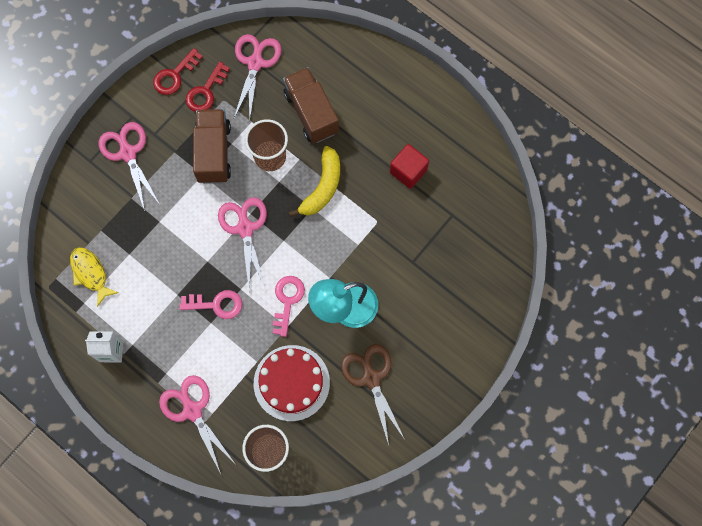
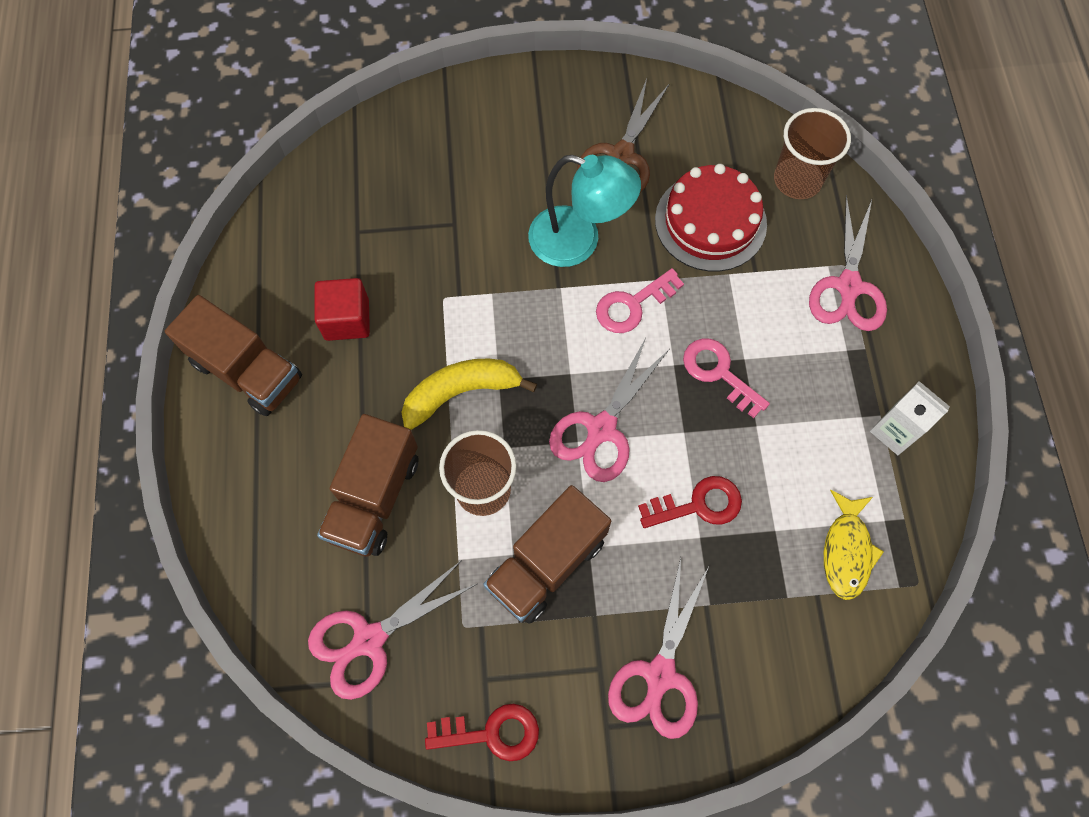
camera: 135 degrees left, 5 degrees down
red key [186,61,230,112] -> red key moved to [638,476,742,528]
none -> brown truck [165,295,302,416]

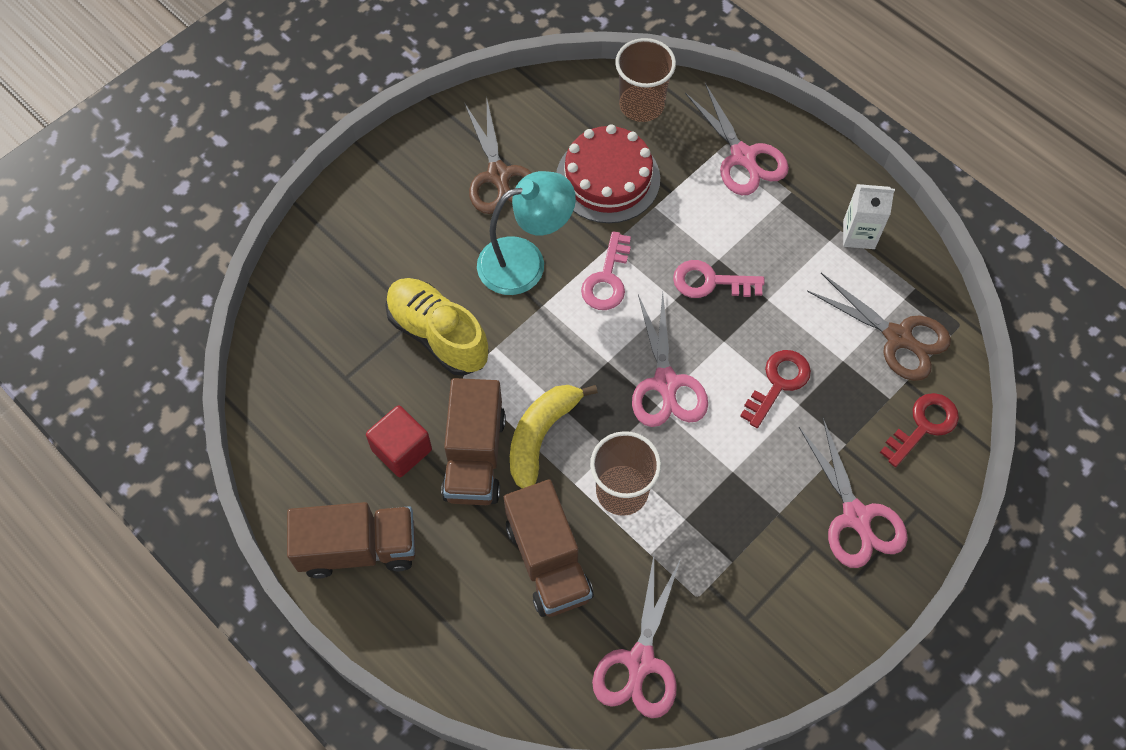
camera: 40 degrees left, 5 degrees down
red key [425,703,539,761] -> red key moved to [880,393,959,467]
brown truck [483,485,611,624] -> brown truck moved to [441,378,506,505]
yellow fish [824,490,884,600] -> brown scissors [807,273,951,381]
none -> yellow shoe [385,278,489,376]

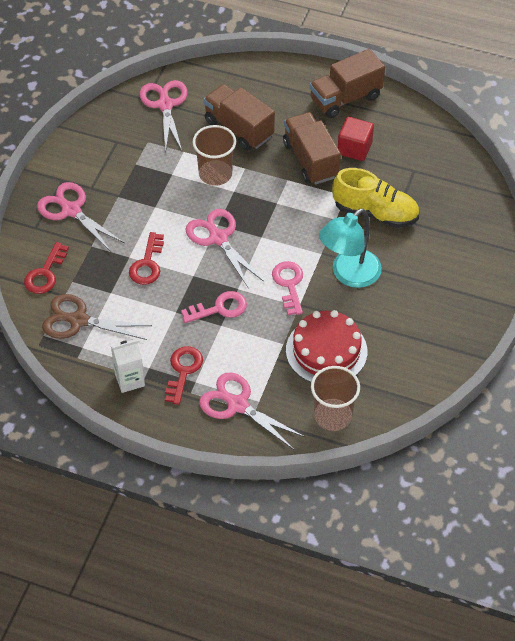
camera: 155 degrees right, 10 degrees down
brown scissors [464,100,532,214] -> none
yellow banana [510,385,598,489] -> none
none -> red key [165,346,203,405]

